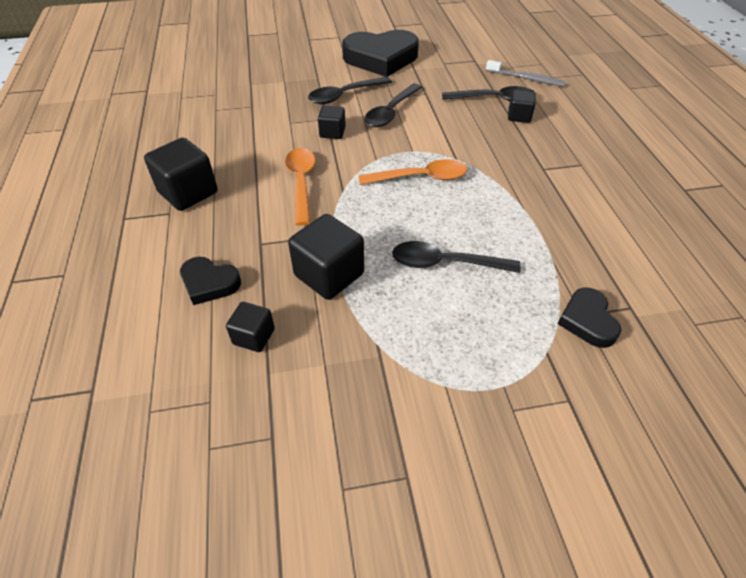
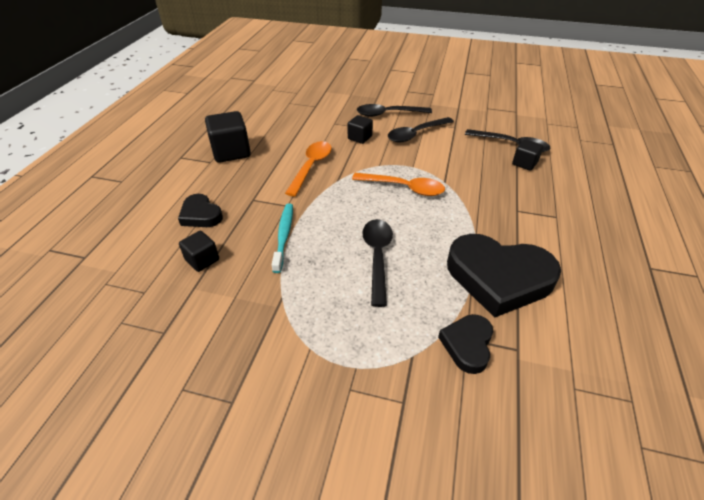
camera: 25 degrees right, 5 degrees down
black cube [288,214,364,300] -> turquoise toothbrush [272,203,293,273]
black heart [342,30,419,77] -> black heart moved to [447,234,561,318]
black spoon [392,241,521,273] -> black spoon turned 60 degrees clockwise [362,219,393,307]
grey toothbrush [486,60,566,87] -> none

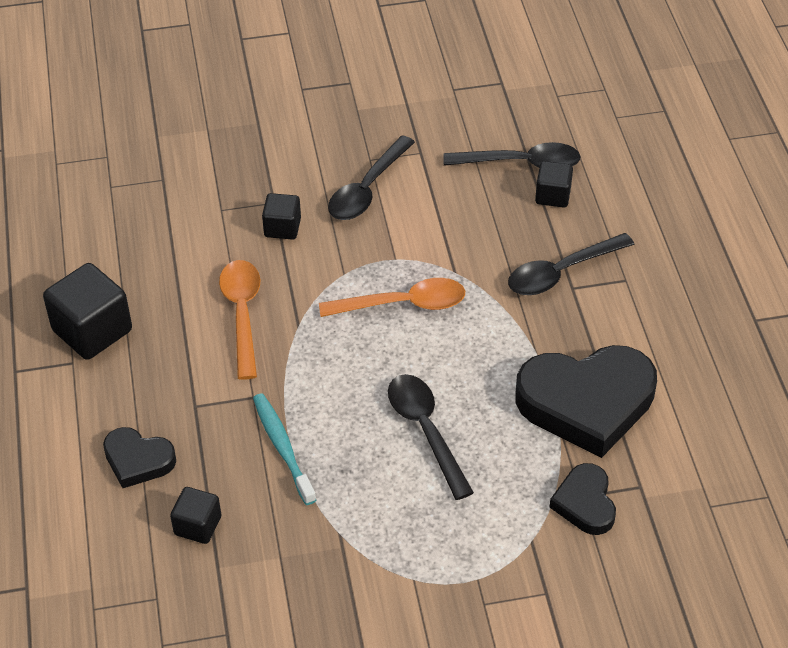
camera: 25 degrees left, 5 degrees up
black spoon [357,104,432,117] -> black spoon moved to [508,233,635,295]

